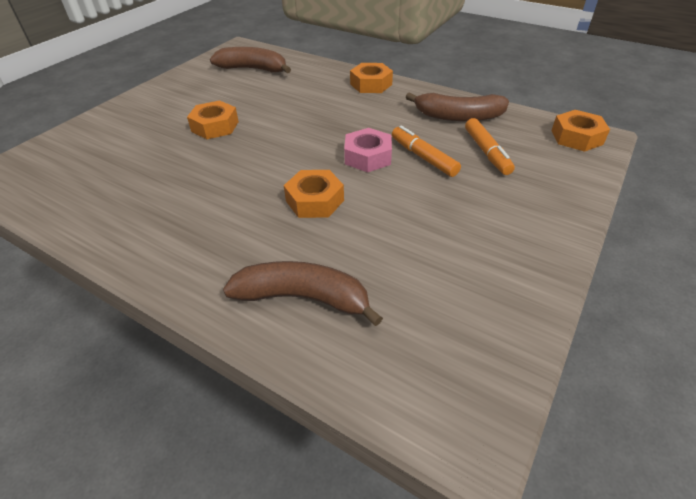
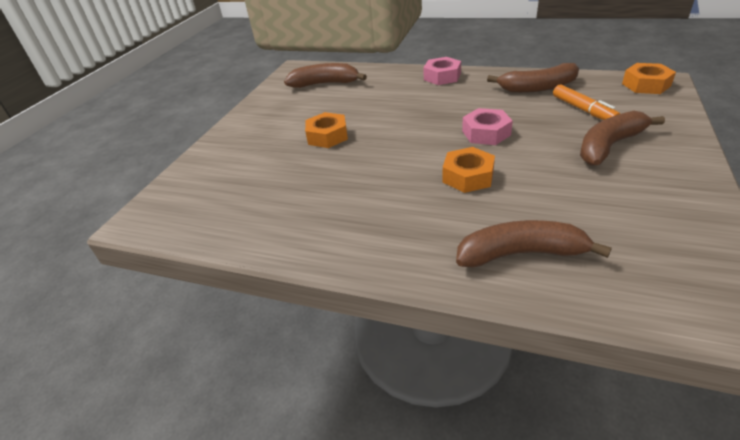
camera: 10 degrees left, 5 degrees down
orange nut [350,63,393,93] -> pink nut [423,57,461,85]
orange marker [392,125,461,177] -> none
none -> brown banana [580,111,665,166]

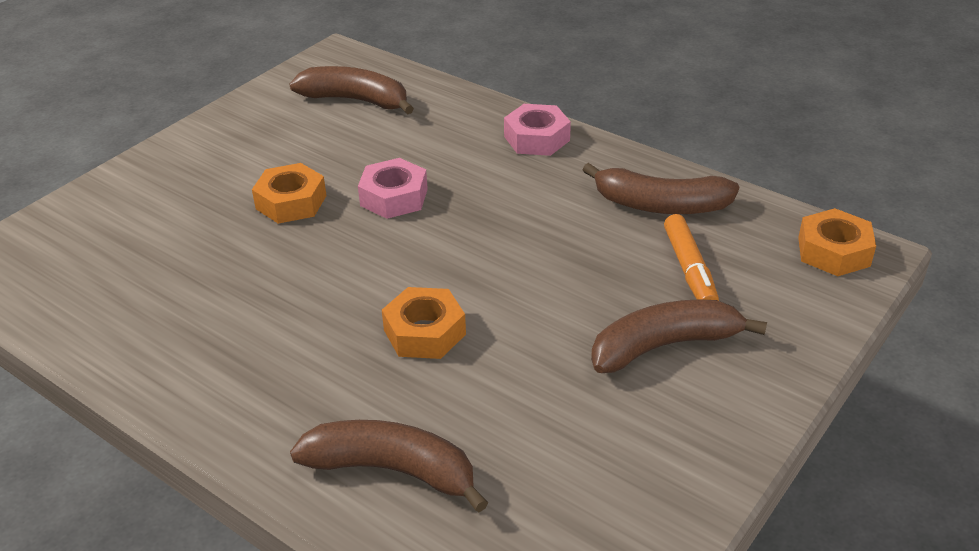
camera: 15 degrees right, 0 degrees up
pink nut [462,108,513,145] -> pink nut moved to [358,158,428,219]

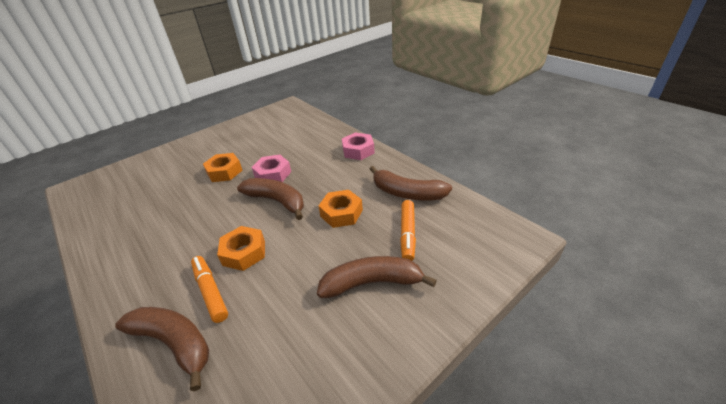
camera: 15 degrees right, 0 degrees up
brown banana [290,66,414,115] -> brown banana moved to [237,178,304,220]
orange nut [798,208,876,276] -> orange nut moved to [318,190,363,228]
none -> orange marker [191,256,228,323]

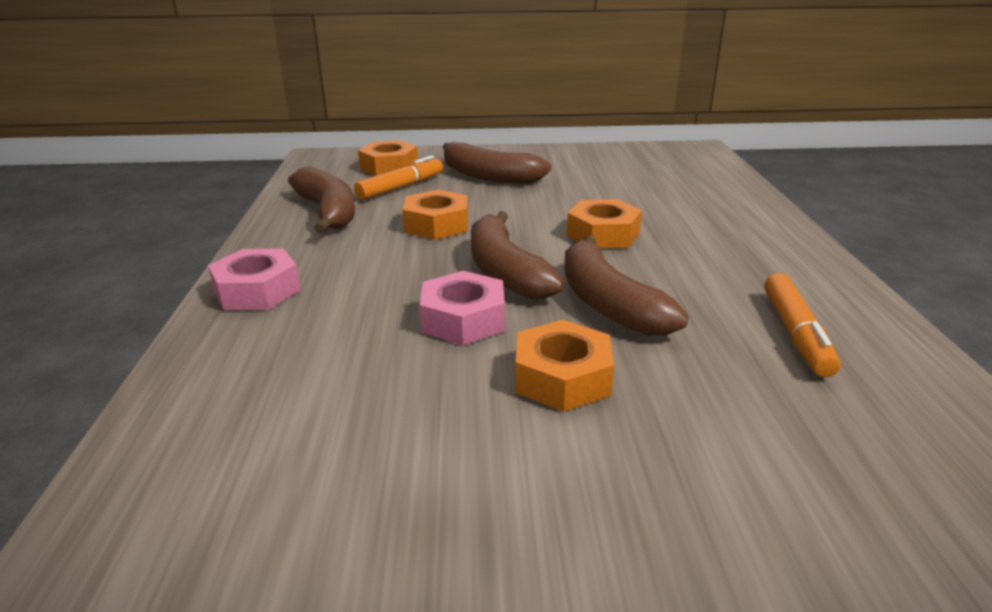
camera: 145 degrees left, 10 degrees down
brown banana [115,307,209,391] -> brown banana moved to [564,235,689,336]
orange marker [191,256,228,323] -> orange marker moved to [764,273,841,377]
none -> orange nut [358,140,418,176]

